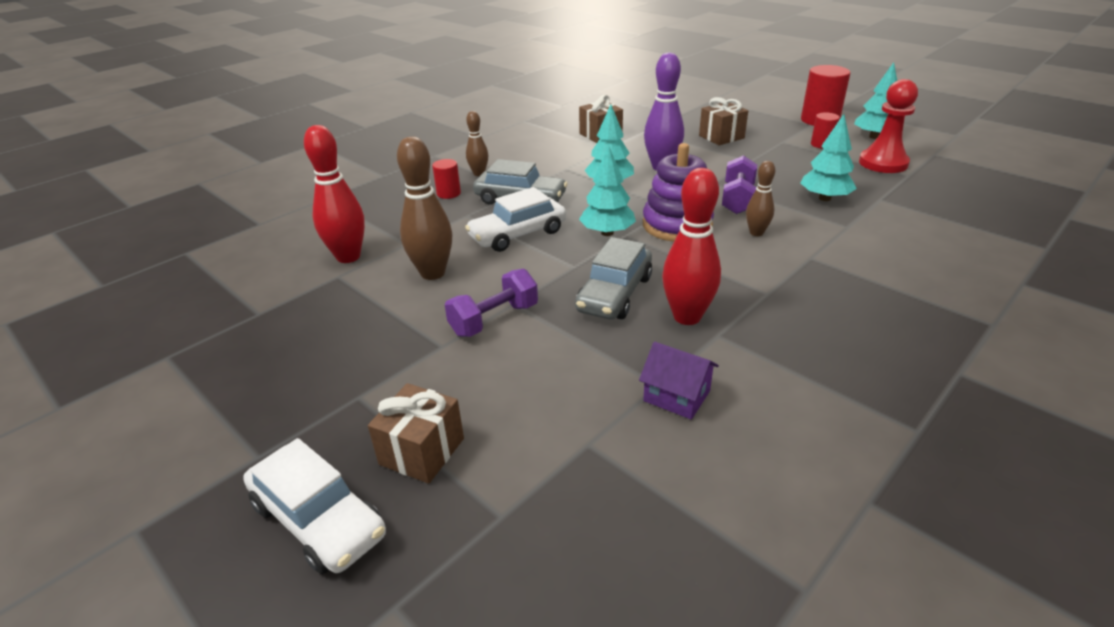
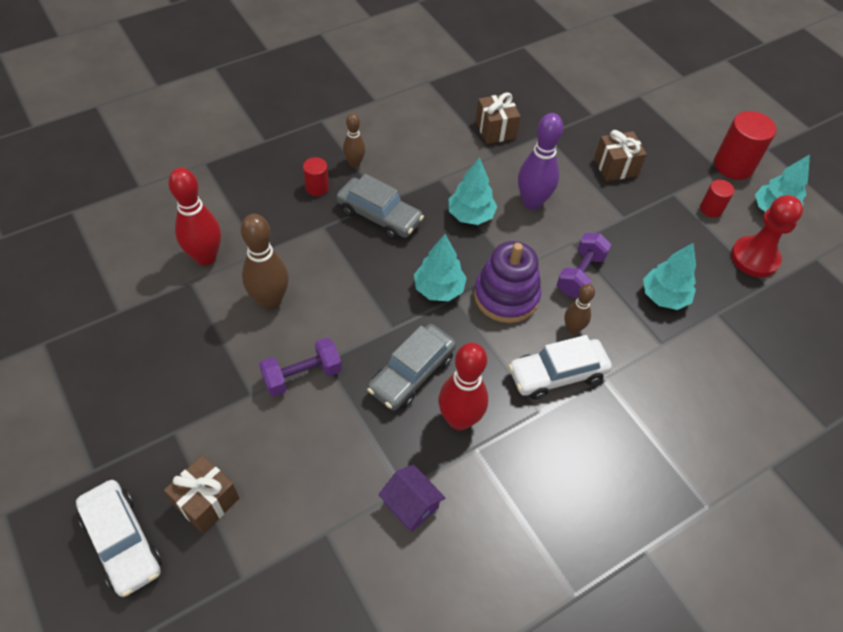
camera: 10 degrees right, 20 degrees up
white car [465,187,566,252] -> white car moved to [508,335,612,399]

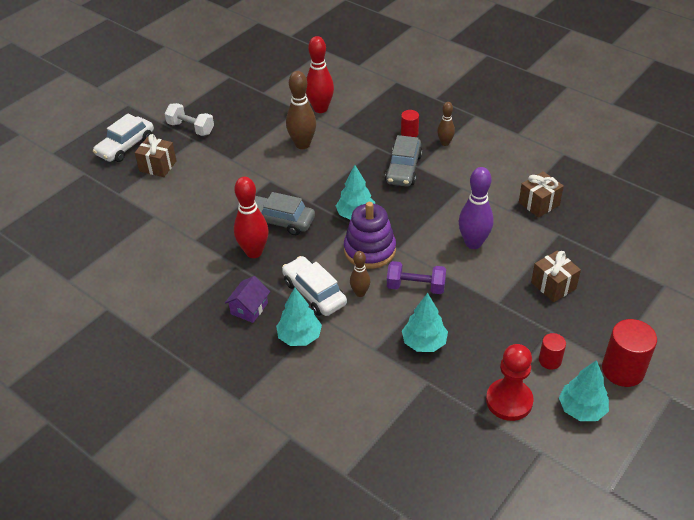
camera: 75 degrees right, 10 degrees down
purple dumbbell [259,338,342,397] -> none
purple house [378,465,446,532] -> purple house moved to [225,276,270,323]
turquoise tree [449,157,497,225] -> turquoise tree moved to [276,287,322,346]
none -> white dumbbell [164,103,214,136]

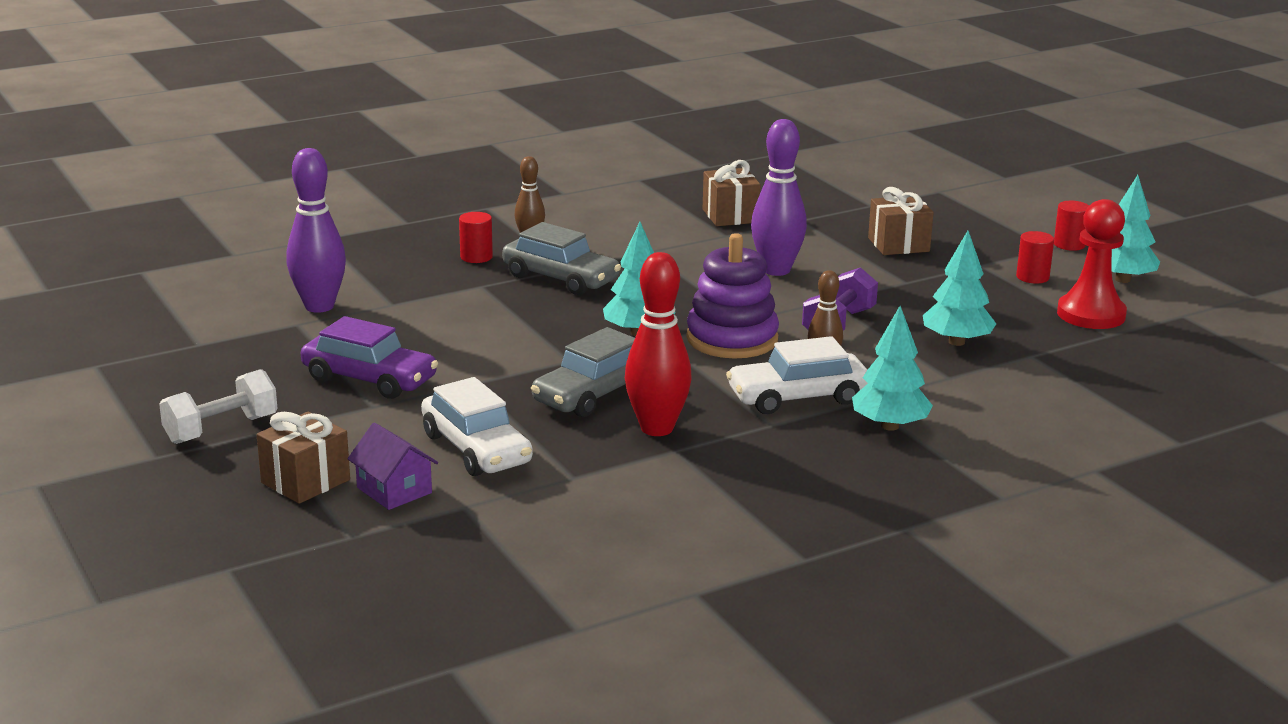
camera: 70 degrees left, 20 degrees down
white car [93,114,154,162] -> white car moved to [421,377,533,476]
purple house [225,276,270,323] -> purple house moved to [348,423,438,510]
brown bowling pin [286,71,316,149] -> none
red bowling pin [306,36,334,113] -> purple bowling pin [287,148,346,313]
red cylinder [602,319,657,387] -> red cylinder [1054,201,1089,251], size x0.55
none -> purple car [301,316,438,399]

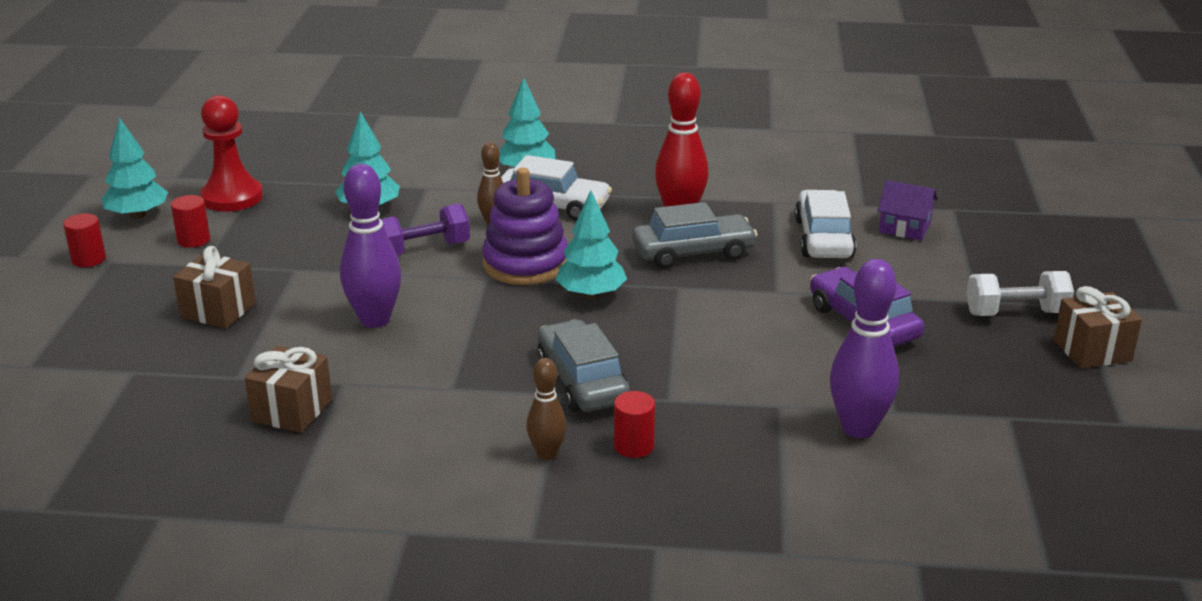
camera: 145 degrees left, 5 degrees up
brown gift [257,412,350,504] -> brown gift moved to [1054,286,1142,369]
purple house [348,423,438,510] -> purple house turned 60 degrees counterclockwise [878,180,937,241]

